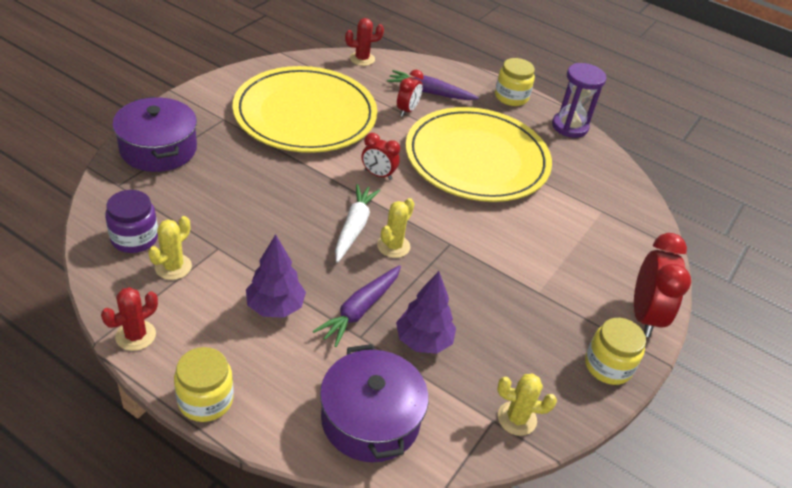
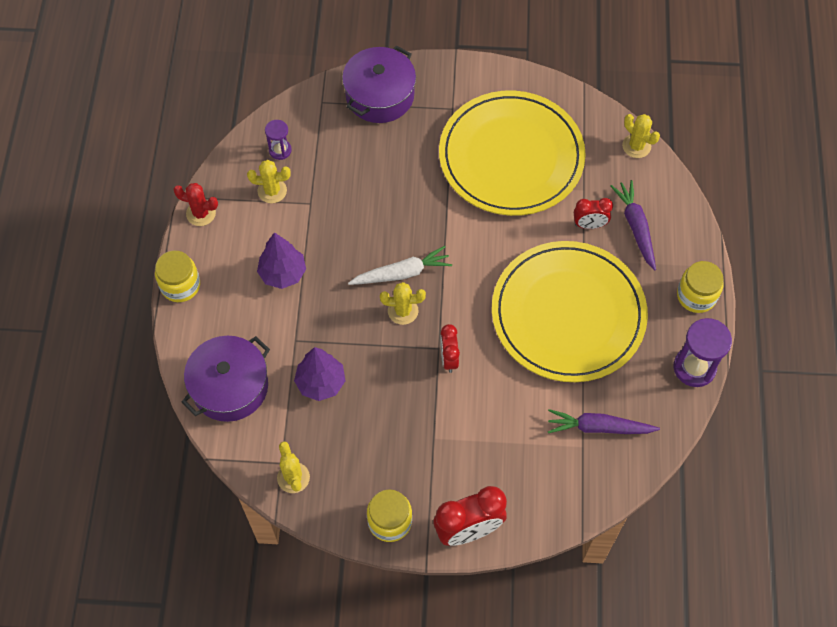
camera: 65 degrees right, 20 degrees up
purple jar [105,190,158,253] -> purple hourglass [265,120,292,160]
purple carrot [313,265,401,347] -> purple carrot moved to [548,409,660,434]
red cactus [345,18,384,66] -> yellow cactus [622,114,660,158]
red clock [362,133,400,180] -> red clock moved to [440,324,460,373]

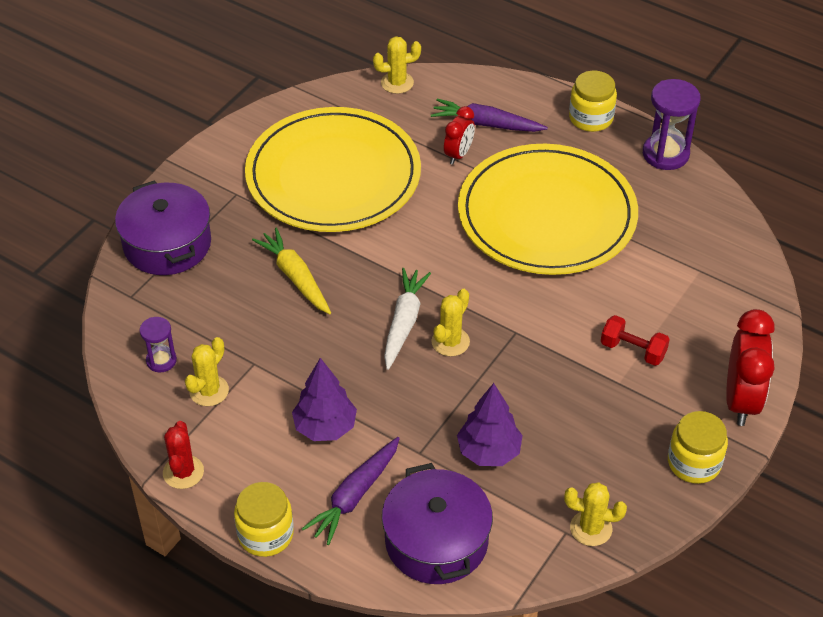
camera: 60 degrees left, 15 degrees down
red cactus [173,183,218,226] -> red cactus turned 45 degrees counterclockwise [163,421,204,489]
red clock [440,324,460,373] -> none
purple carrot [548,409,660,434] -> purple carrot moved to [302,437,400,545]
none -> yellow carrot [252,228,331,314]
none -> red dumbbell [601,315,670,366]

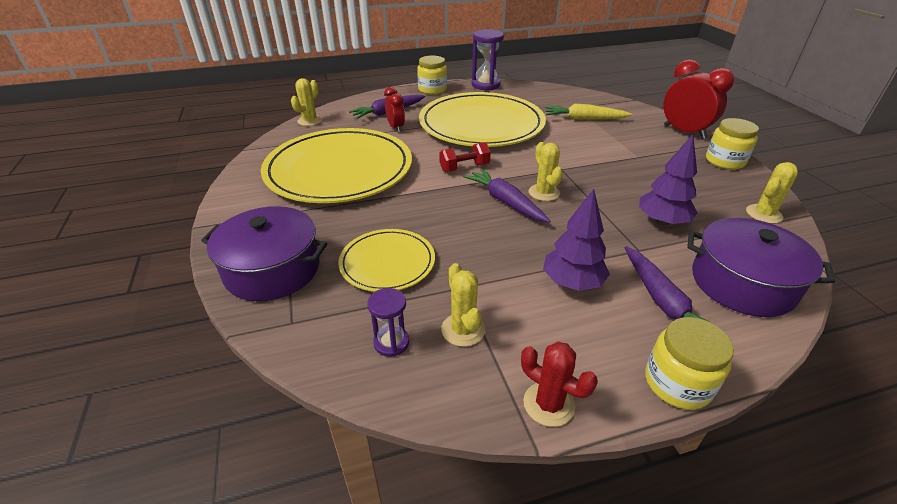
camera: 50 degrees left, 10 degrees down
yellow carrot [252,228,331,314] -> yellow carrot moved to [545,104,632,120]
white carrot [384,268,431,370] -> purple carrot [463,168,550,223]
red dumbbell [601,315,670,366] -> red dumbbell moved to [439,142,491,172]
none -> yellow plate [338,229,435,292]

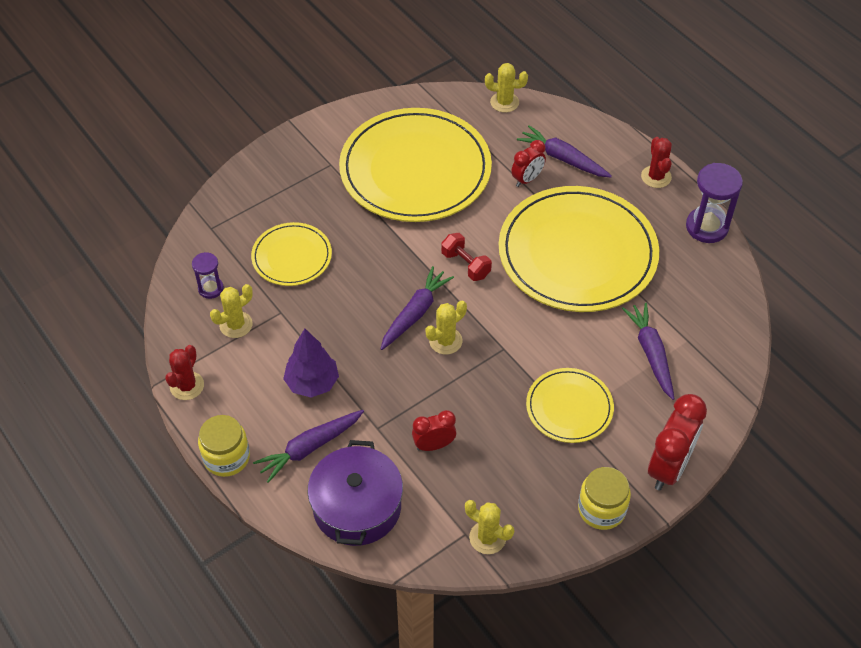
camera: 70 degrees right, 15 degrees up
purple pot [201,206,327,301] -> none
yellow jar [417,56,447,94] -> red cactus [641,137,672,188]
yellow carrot [545,104,632,120] -> purple carrot [622,303,675,400]
purple tree [639,135,698,226] -> red clock [412,410,456,451]
none -> yellow plate [526,368,614,443]

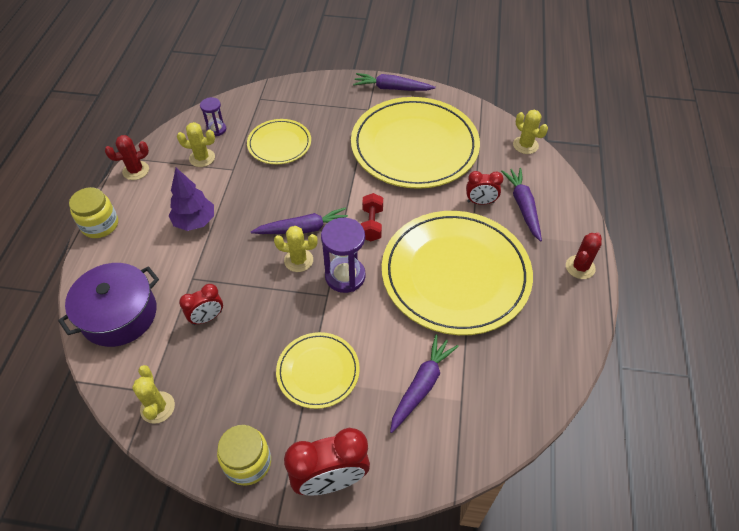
camera: 45 degrees right, 0 degrees up
purple carrot [253,410,364,483] -> purple carrot moved to [353,73,436,91]
red clock [412,410,456,451] -> red clock turned 120 degrees clockwise [179,284,223,325]
purple hourglass [686,163,743,243] -> purple hourglass moved to [321,218,366,293]

